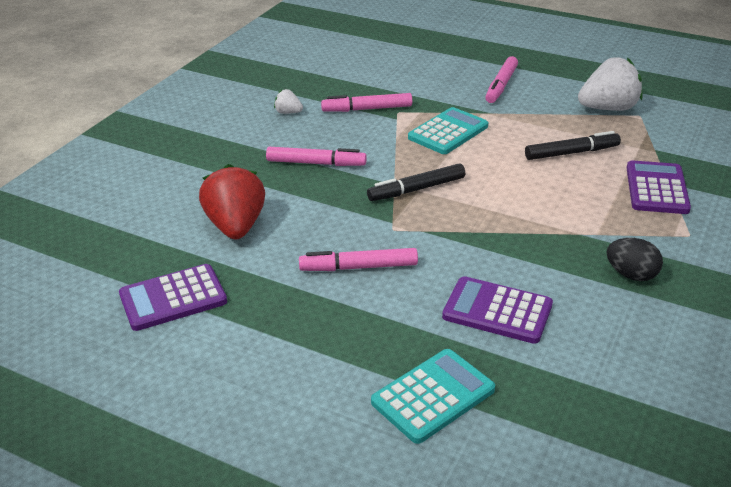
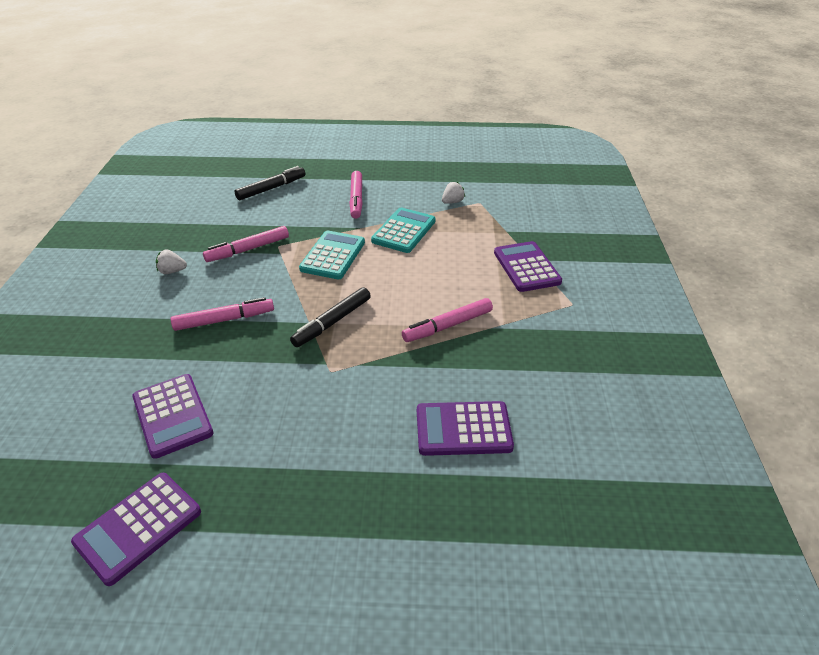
camera: 25 degrees left, 5 degrees up
red strawberry [199,164,265,239] -> purple calculator [132,374,213,459]
pink marker [299,248,418,271] -> pink marker moved to [402,298,493,342]
turquoise calculator [371,349,495,444] -> turquoise calculator moved to [371,208,436,253]
black marker [525,131,621,160] -> black marker moved to [234,166,305,200]
white strawberry [578,57,643,111] -> white strawberry [442,182,465,204], size x0.47
black egg [606,238,663,281] -> none

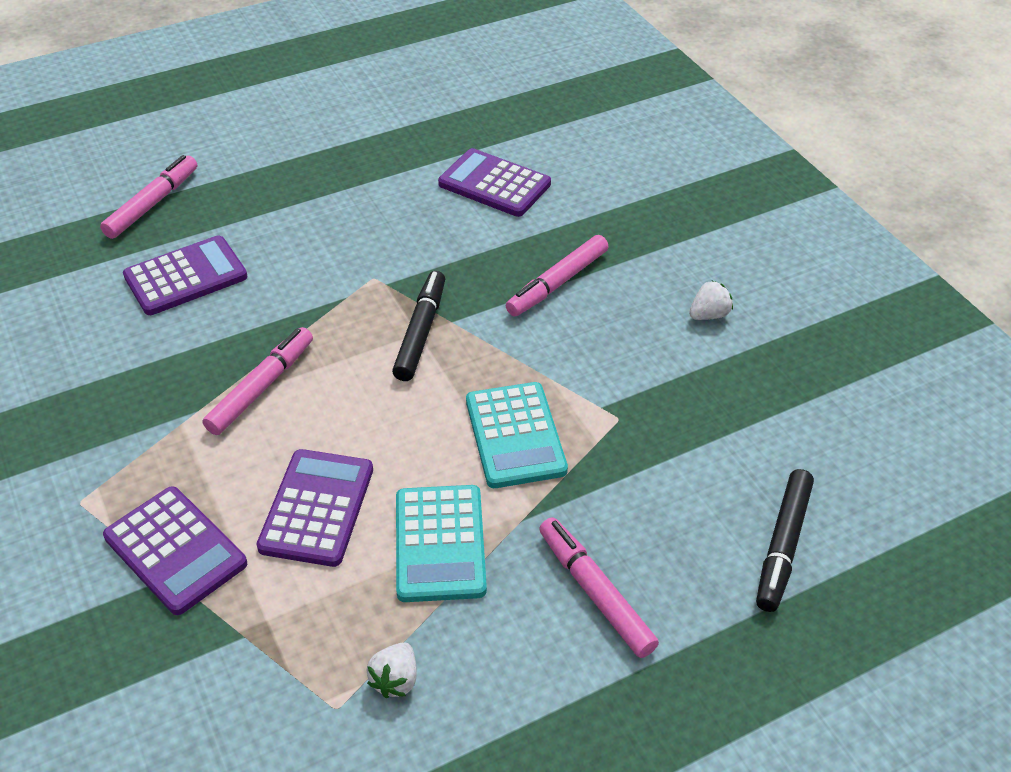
camera: 150 degrees right, 5 degrees up
purple calculator [71,473,201,586] -> purple calculator moved to [256,449,373,567]
pink marker [203,226,289,262] -> pink marker moved to [100,155,197,239]

